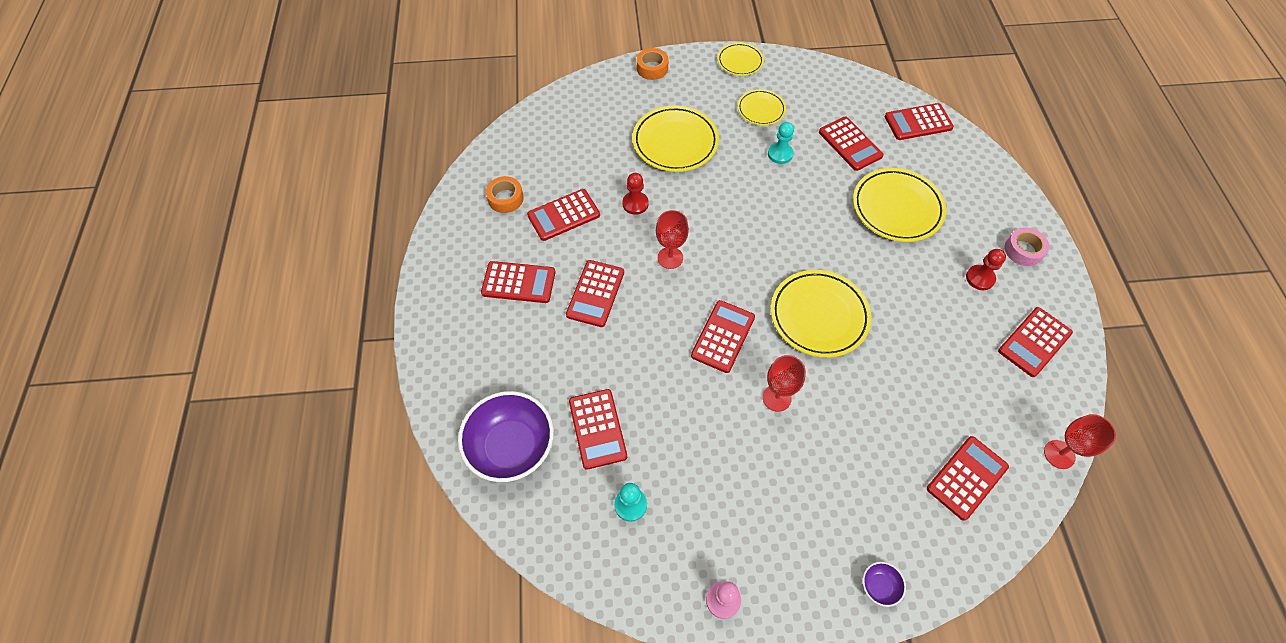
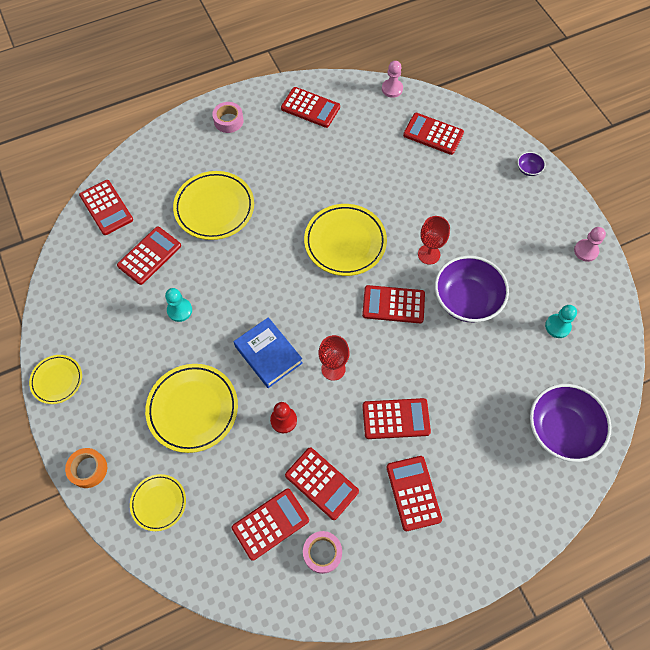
camera: 110 degrees left, 5 degrees up
orange tape [486,176,524,213] -> pink tape [303,531,342,574]
red calculator [569,389,627,470] -> red calculator moved to [232,488,309,561]
yellow plate [738,89,786,125] -> yellow plate moved to [130,474,186,531]
red pawn [966,249,1006,290] -> none
red goblet [1044,414,1116,469] -> pink pawn [382,61,403,98]
none -> blue book [234,317,303,388]
none -> purple bowl [435,255,509,323]

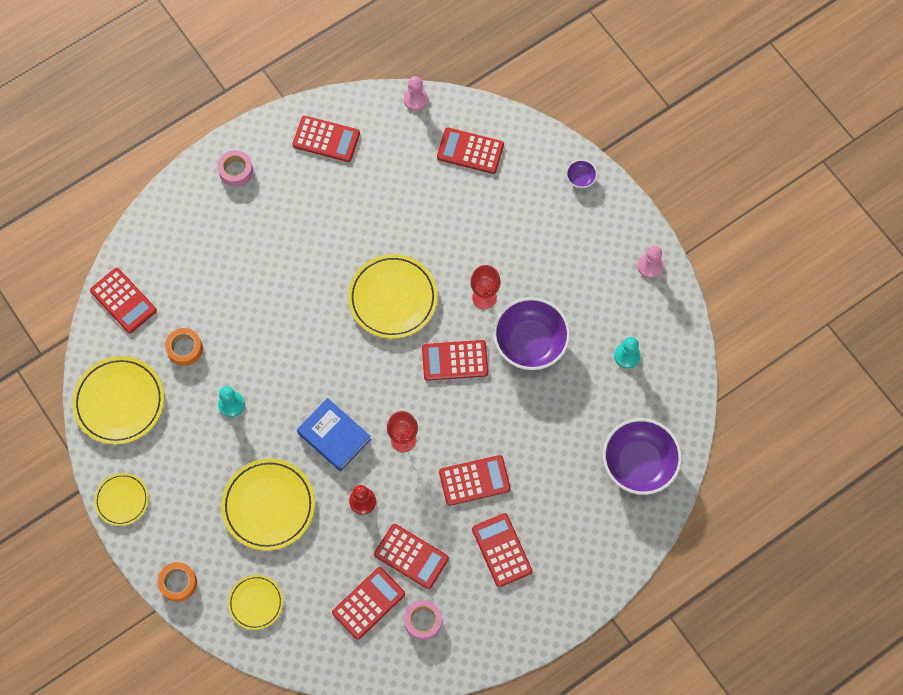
camera: 10 degrees left, 5 degrees up
red calculator [117,227,181,285] -> orange tape [165,328,203,366]
yellow plate [173,171,254,240] -> yellow plate moved to [72,356,164,445]

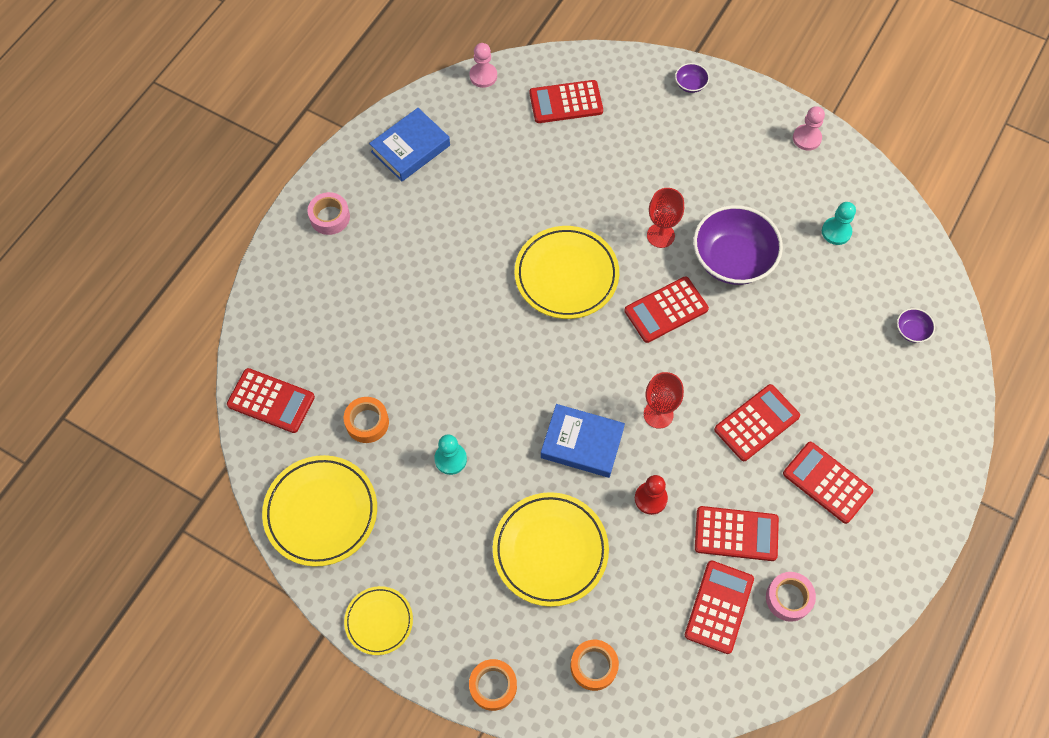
camera: 25 degrees left, 5 degrees down
yellow plate [228,575,283,630] -> orange tape [570,640,619,691]
red calculator [293,116,360,162] -> blue book [369,108,450,182]
purple bowl [603,418,682,495] -> purple bowl [897,308,935,343], size x0.42

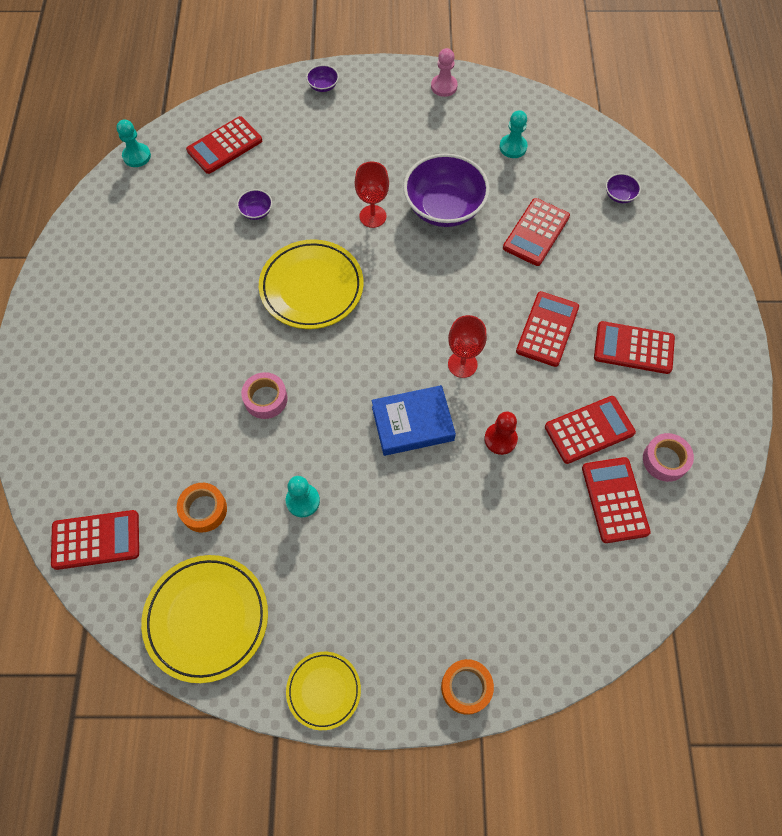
camera: 30 degrees left, 0 degrees up
pink tape [307,192,350,235] -> pink tape moved to [241,372,288,419]
blue book [369,108,450,182] -> none
pink pawn [470,43,497,88] -> turquoise pawn [117,119,151,167]
yellow plate [493,492,609,607] -> none
orange tape [570,640,619,691] -> none
red calculator [624,277,709,343] -> red calculator moved to [503,198,570,266]
none -> purple bowl [237,189,272,220]

